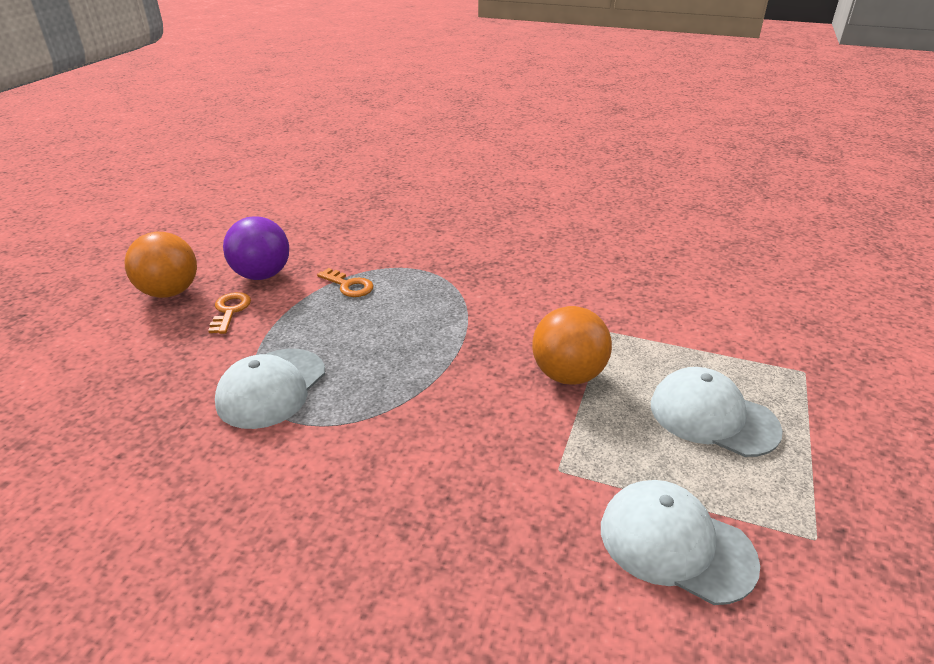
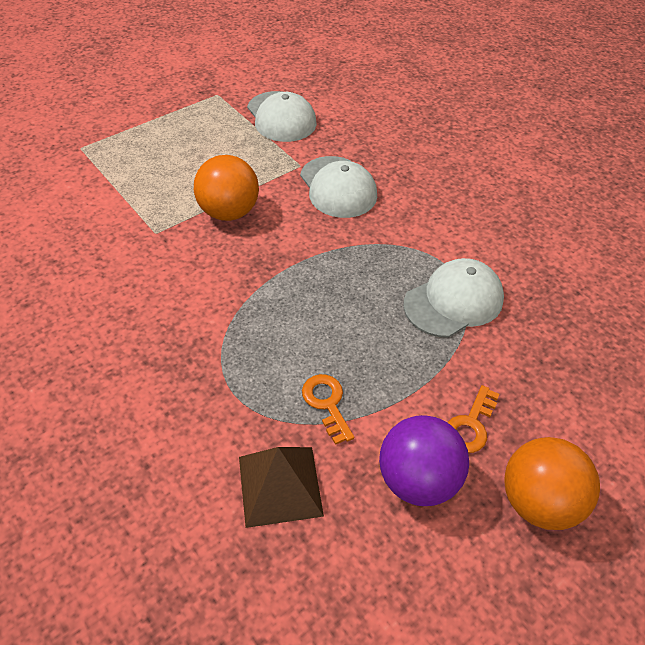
camera: 150 degrees left, 15 degrees up
white cap [651,367,783,457] -> white cap moved to [300,156,377,218]
none -> brown pyramid [239,447,324,528]

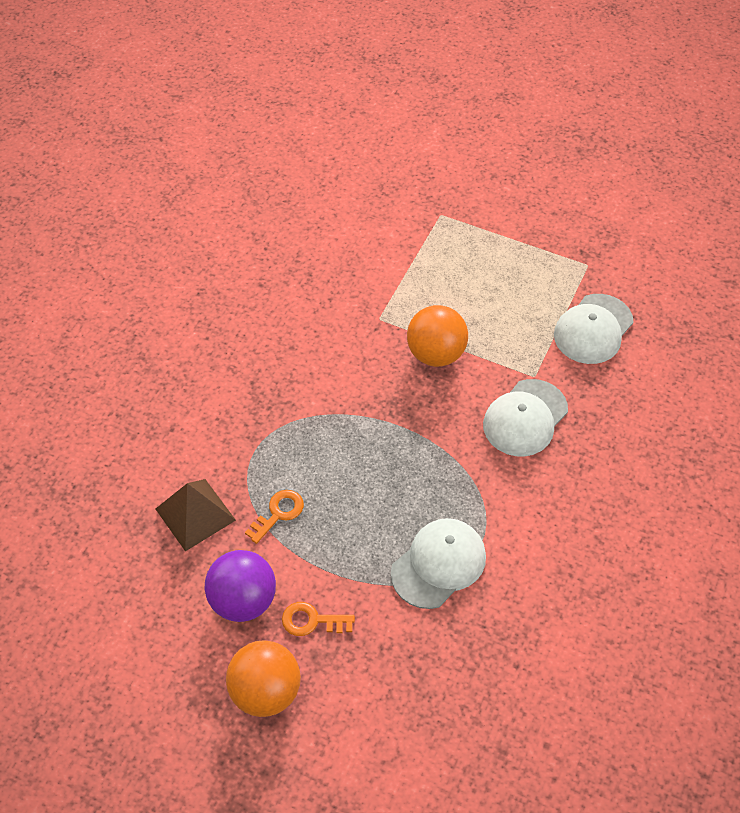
camera: 65 degrees right, 5 degrees up
white cap [403,258,504,338] -> white cap turned 75 degrees counterclockwise [391,518,486,609]

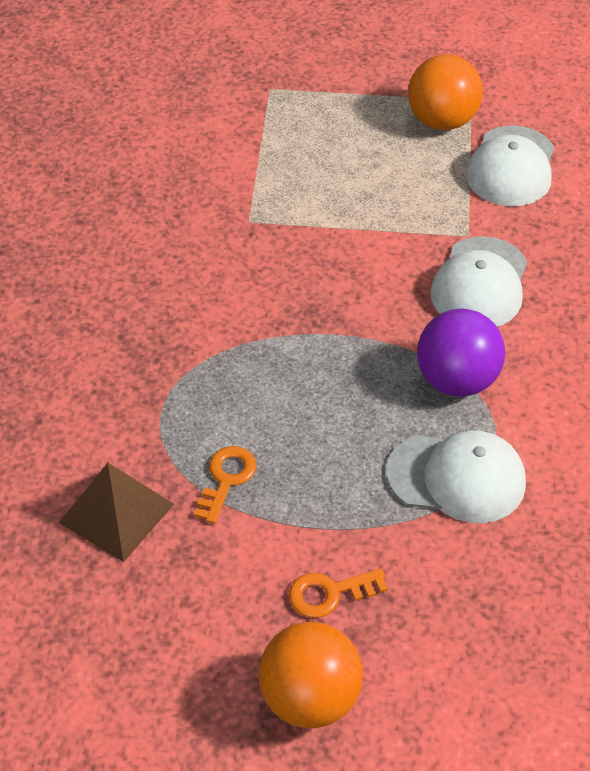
camera: 20 degrees left, 5 degrees down
purple ball [205,550,276,622] -> purple ball moved to [417,309,505,396]
white cap [391,518,486,609] -> white cap turned 75 degrees clockwise [387,430,526,523]
orange ball [407,305,468,367] -> orange ball moved to [408,54,483,130]

